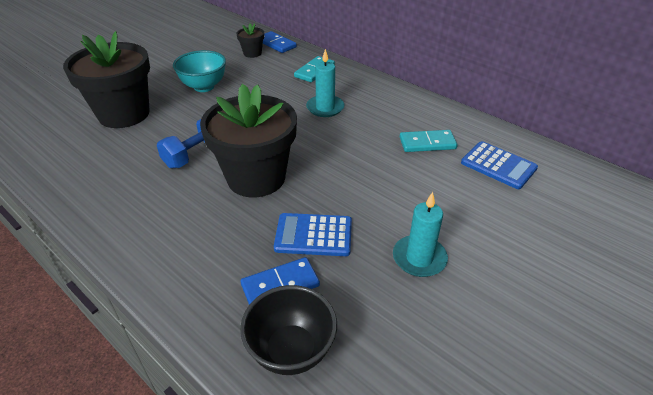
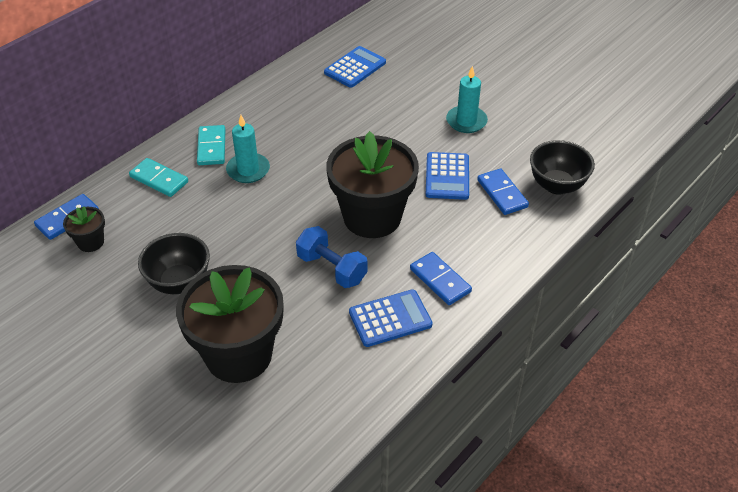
camera: 90 degrees left, 5 degrees up
turquoise bowl [173,50,226,92] -> black bowl [138,233,210,294]
turquoise domino [400,130,458,152] -> turquoise domino moved to [197,125,225,165]
none -> blue calculator [349,289,433,347]
none -> blue domino [410,252,472,305]

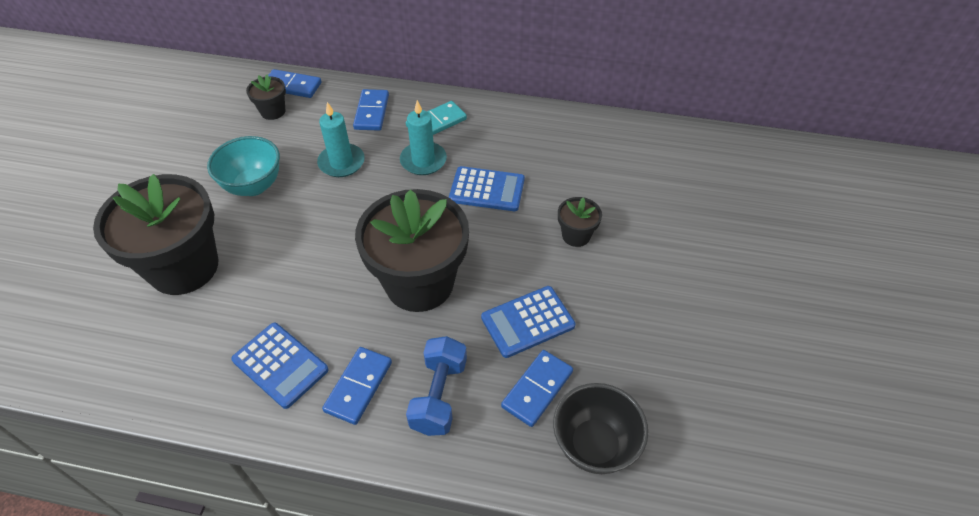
camera: 60 degrees right, 5 degrees up
turquoise domino [129,158,188,197] -> blue domino [353,89,389,131]
black bowl [138,233,210,294] -> turquoise bowl [207,136,280,196]
blue dumbbell [296,226,368,288] -> blue dumbbell moved to [406,336,467,436]
blue calculator [324,46,386,88] -> blue calculator moved to [449,166,525,211]
turquoise candle [446,66,488,133] -> turquoise candle moved to [317,102,365,177]
none -> black flower pot [558,197,602,247]

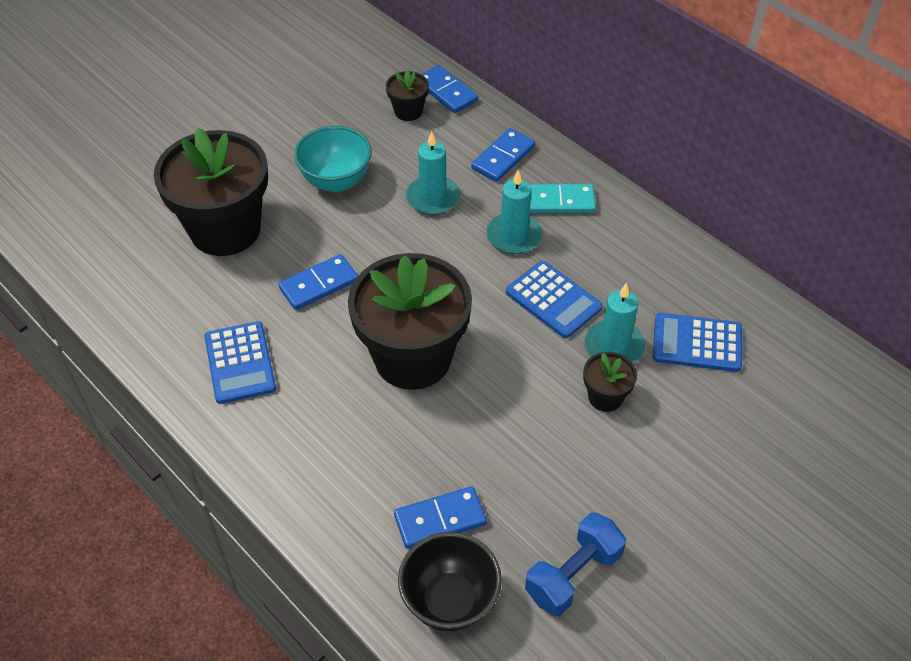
camera: 35 degrees right, 0 degrees up
blue domino [322,347,392,425] -> blue domino moved to [278,254,358,310]
blue dumbbell [406,336,467,436] -> blue dumbbell moved to [525,513,626,616]
blue calculator [481,286,576,358] -> blue calculator moved to [653,313,742,372]
none -> turquoise candle [585,283,645,364]

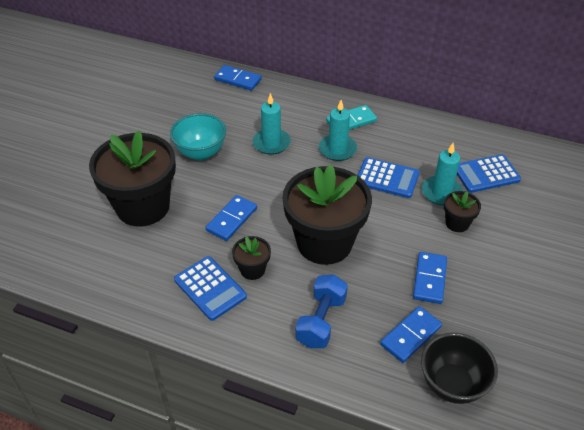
camera: 25 degrees left, 5 degrees down
black flower pot [386,69,429,121] -> black flower pot moved to [232,236,271,280]
blue domino [471,128,535,182] -> blue domino moved to [413,252,447,304]
blue dumbbell [525,513,626,616] -> blue dumbbell moved to [295,275,348,348]

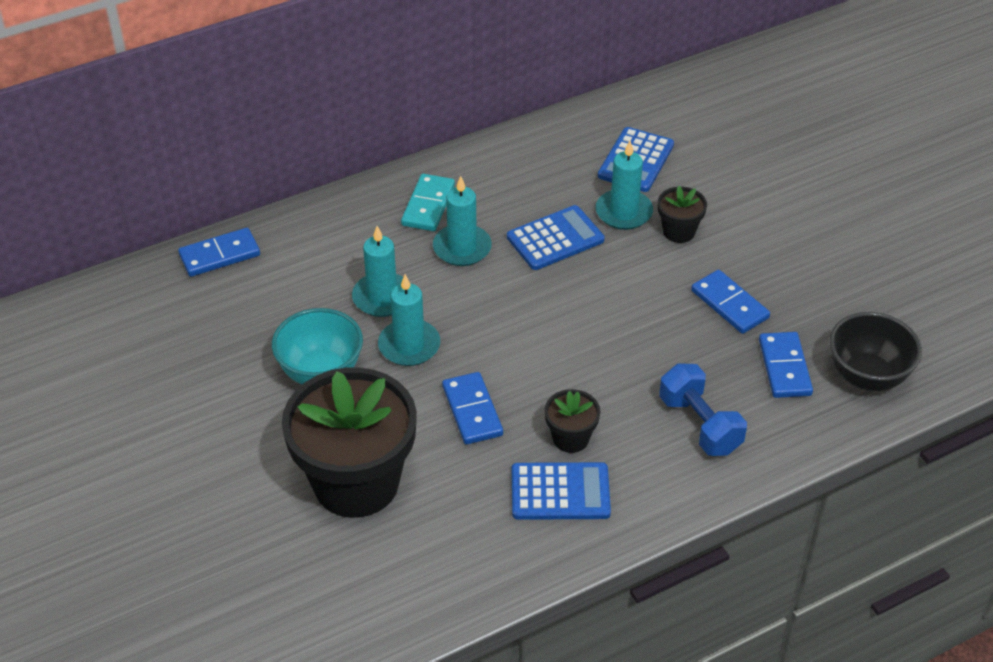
camera: 50 degrees left, 0 degrees up
black flower pot [282,164,372,265] -> none
none -> turquoise candle [378,274,440,366]

